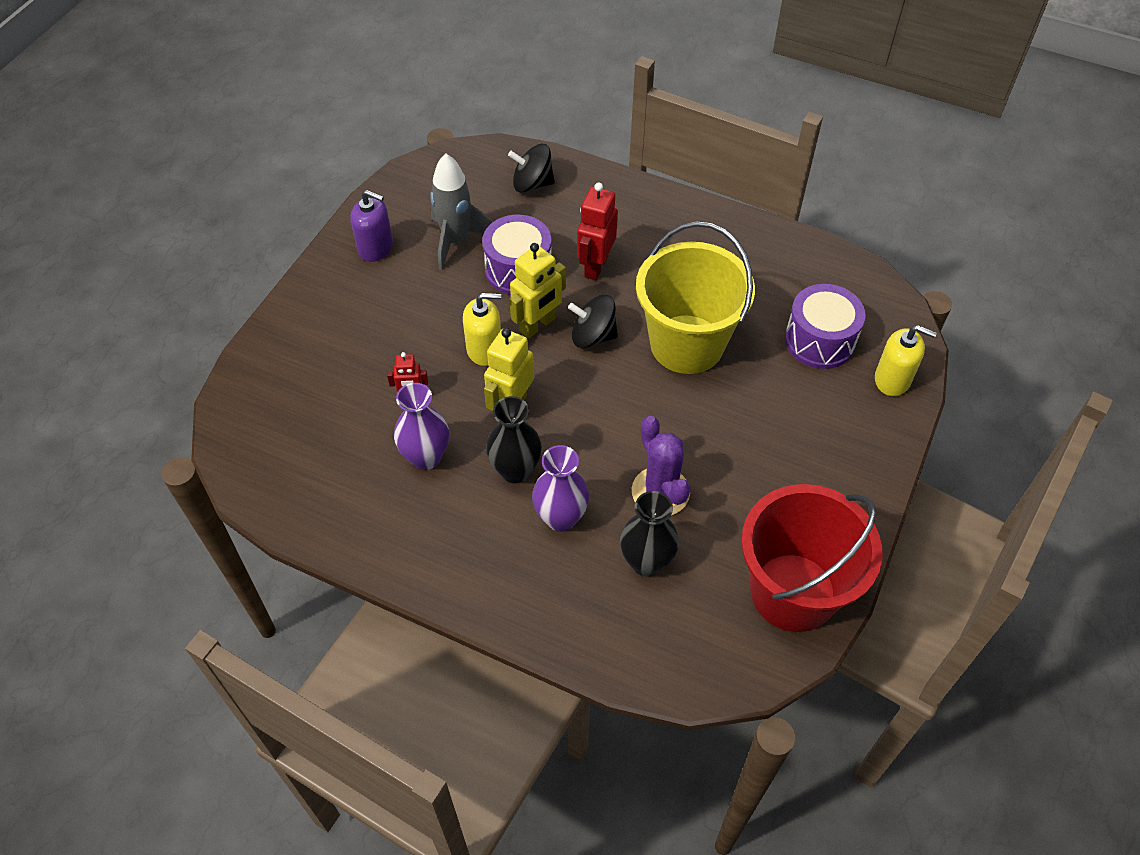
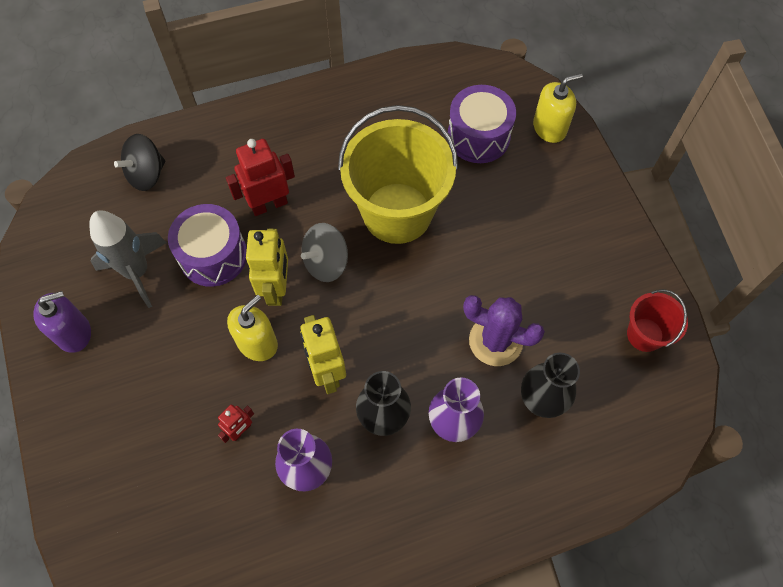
camera: 45 degrees left, 10 degrees up
black spinning top [568,295,618,348] -> grey spinning top [301,223,348,282]
red robot [577,183,618,280] -> red robot turned 90 degrees clockwise [226,139,295,216]
red bucket [741,484,882,632] -> red bucket [627,289,688,352], size x0.49

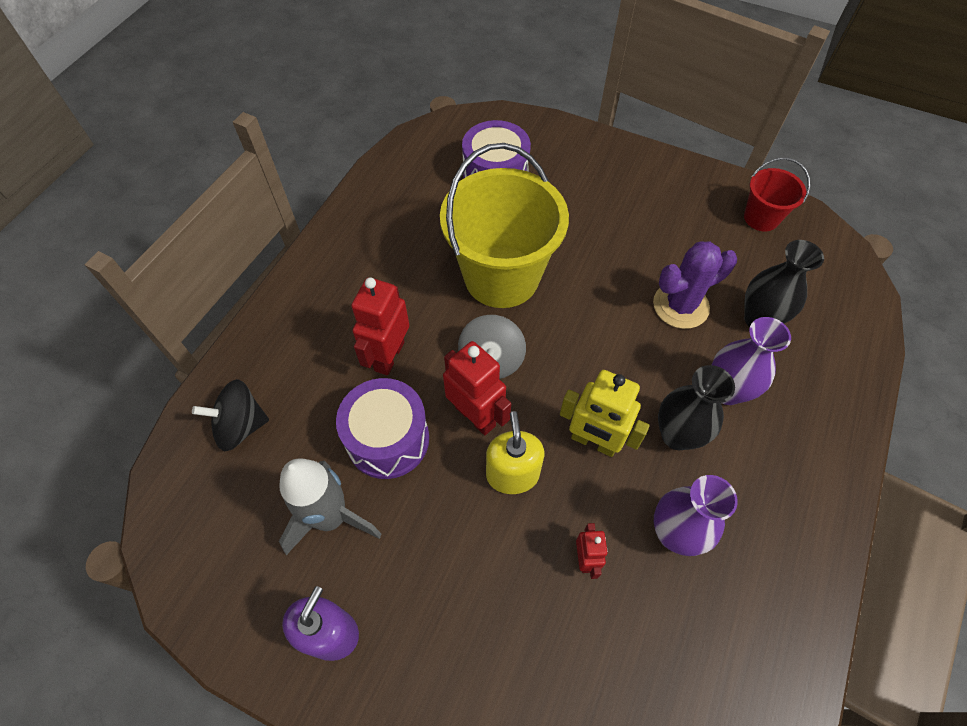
camera: 45 degrees left, 5 degrees down
black spinning top [114,134,165,191] -> black spinning top turned 75 degrees clockwise [192,379,269,451]
yellow robot [246,229,288,306] -> red robot [443,341,511,435]
yellow soap dispenser [533,73,583,143] -> none

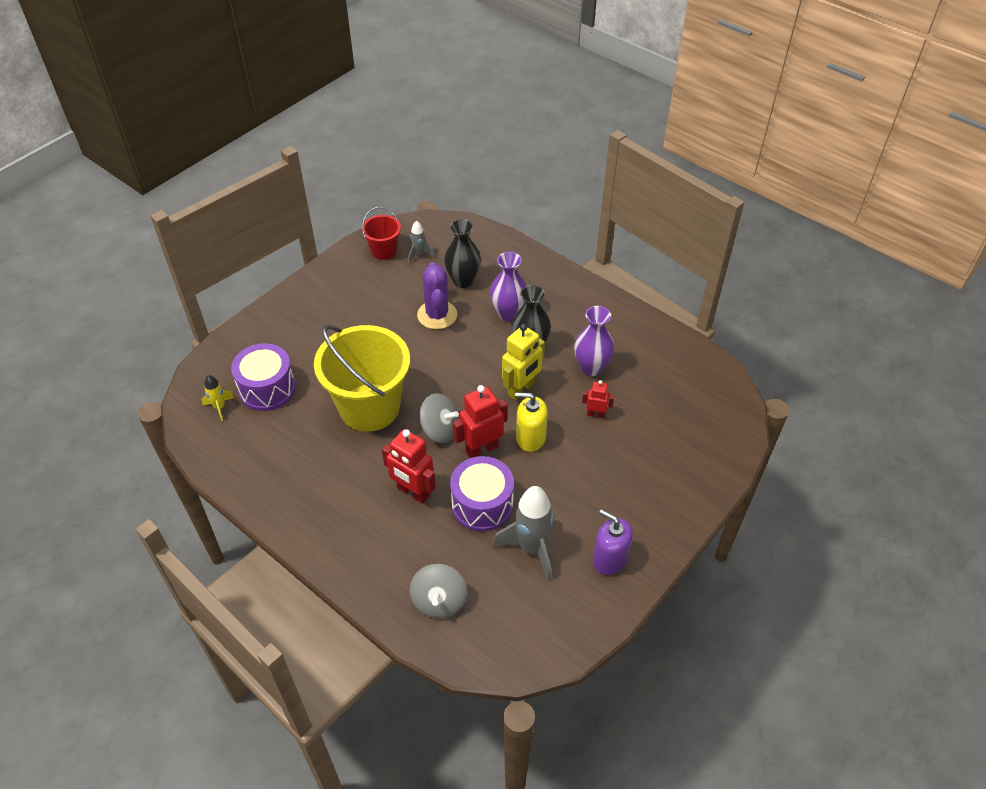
camera: 75 degrees left, 10 degrees down
black spinning top [192,379,269,451] -> grey spinning top [409,564,467,619]
none -> yellow rocket [202,375,235,421]
none -> grey rocket [408,220,435,263]

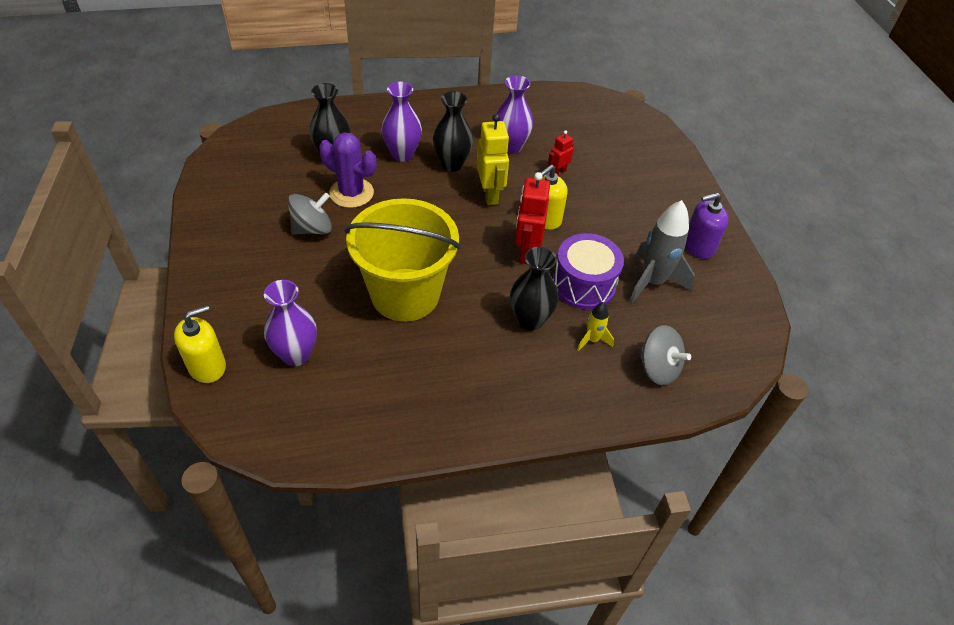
camera: 55 degrees left, 0 degrees up
yellow rocket [202,375,235,421] -> yellow rocket moved to [577,302,614,351]
purple drum [231,343,296,411] -> purple vase [264,280,317,366]
red bucket [362,207,401,260] -> none
red robot [382,429,436,504] -> black vase [510,247,559,331]
grey rocket [408,220,435,263] -> none
grey spinning top [419,393,459,443] -> grey spinning top moved to [288,193,332,235]
none -> yellow soap dispenser [174,305,226,383]

